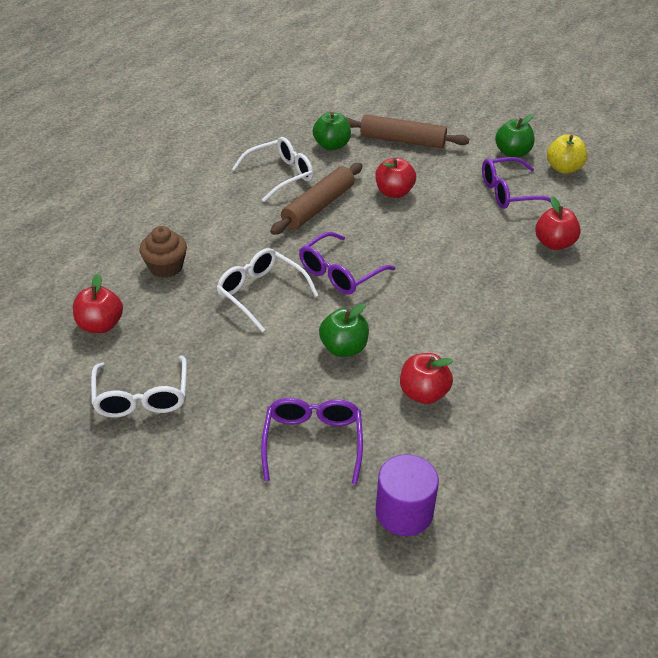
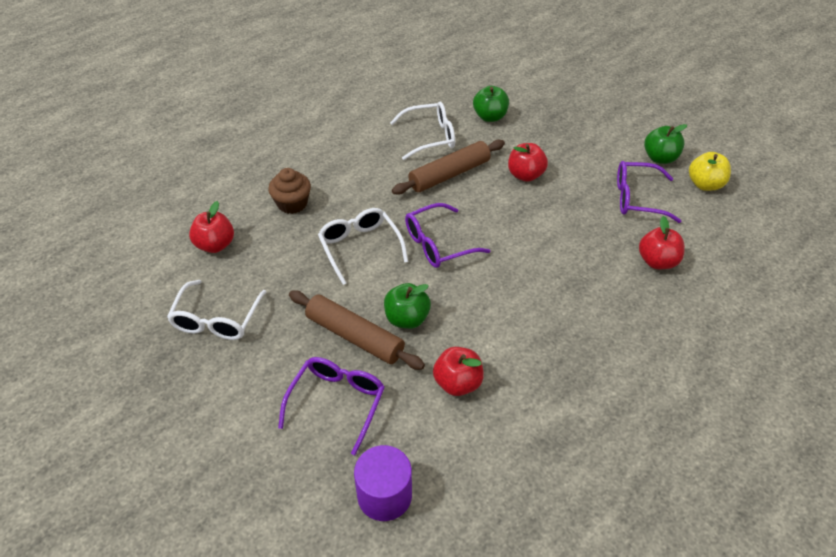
camera: 20 degrees right, 5 degrees up
brown rolling pin [346,115,469,148] -> brown rolling pin moved to [289,291,425,370]

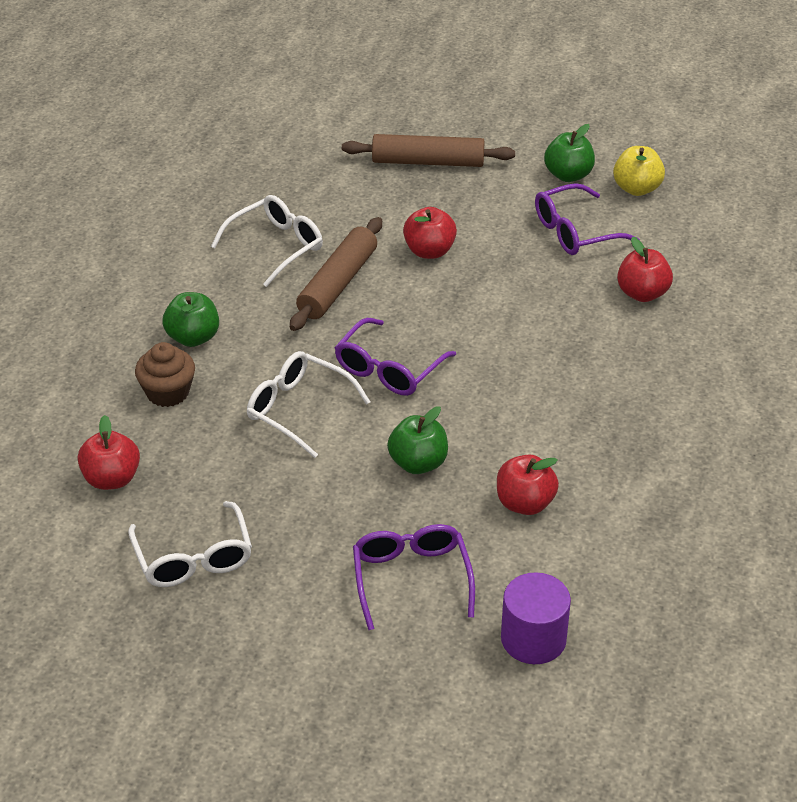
camera: 30 degrees left, 5 degrees down
brown rolling pin [289,291,425,370] -> brown rolling pin moved to [342,134,515,167]
green apple [473,86,509,122] -> green apple moved to [163,292,219,347]

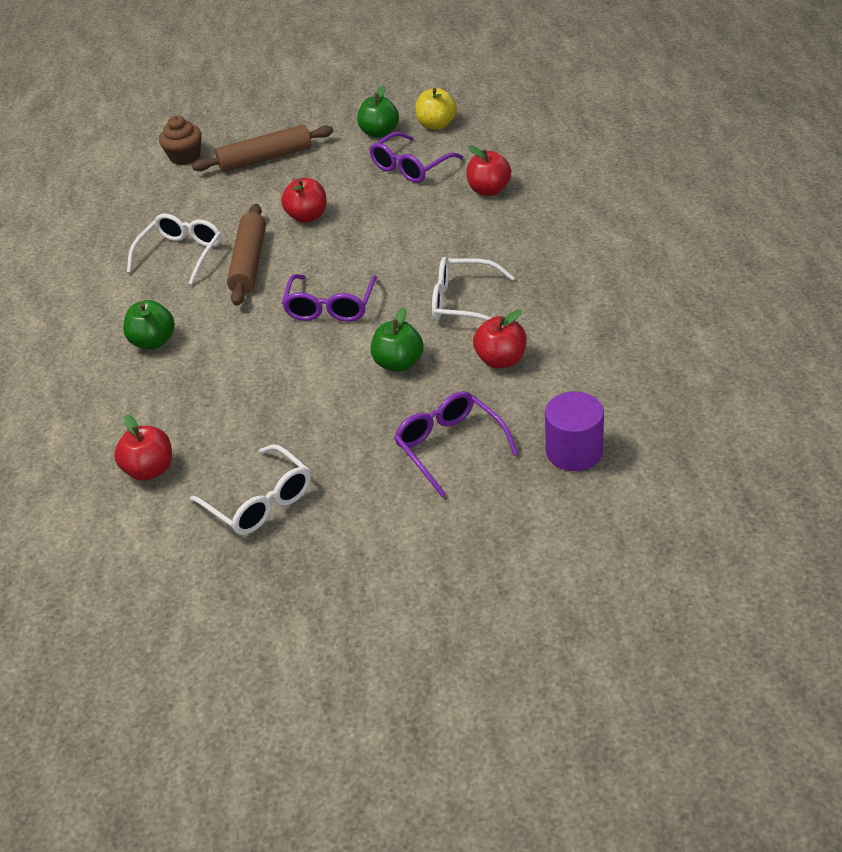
camera: 20 degrees left, 0 degrees up
brown cupcake [135,342,195,407] -> brown cupcake moved to [159,116,202,165]
white glasses [247,351,370,458] -> white glasses moved to [432,257,515,321]

